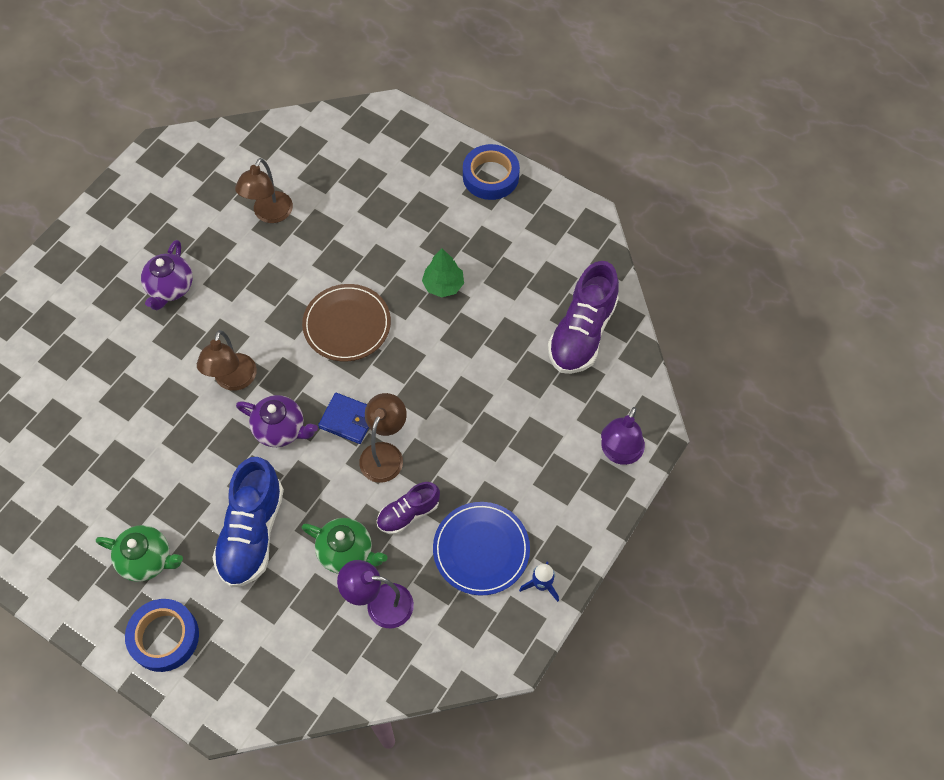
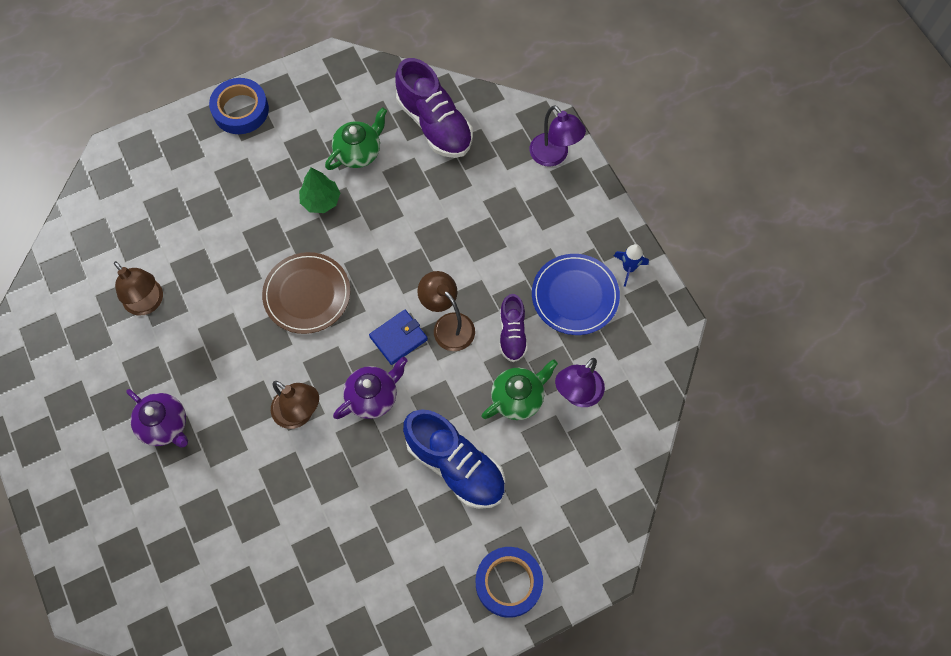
camera: 60 degrees left, 5 degrees up
green teapot [96,525,183,582] -> green teapot moved to [325,107,387,170]

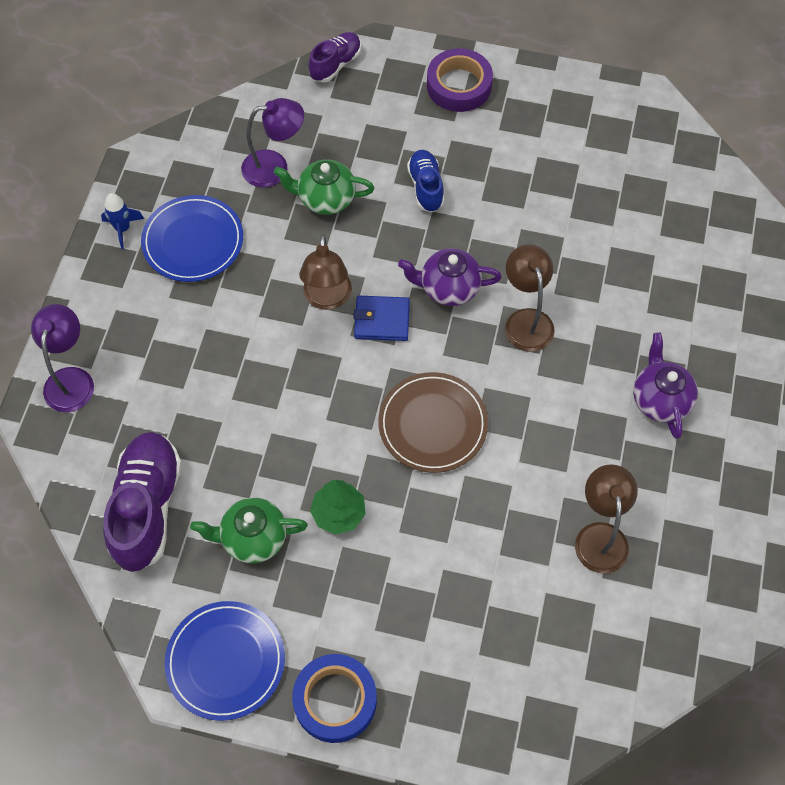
camera: 140 degrees left, 5 degrees down
blue shoe [403,409,505,509] -> blue shoe [407,150,444,212], size x0.57
blue tape [476,547,543,618] -> purple tape [427,48,493,112]
purple shoe [500,294,528,362] -> purple shoe moved to [308,32,361,82]
none -> blue plate [164,601,285,721]

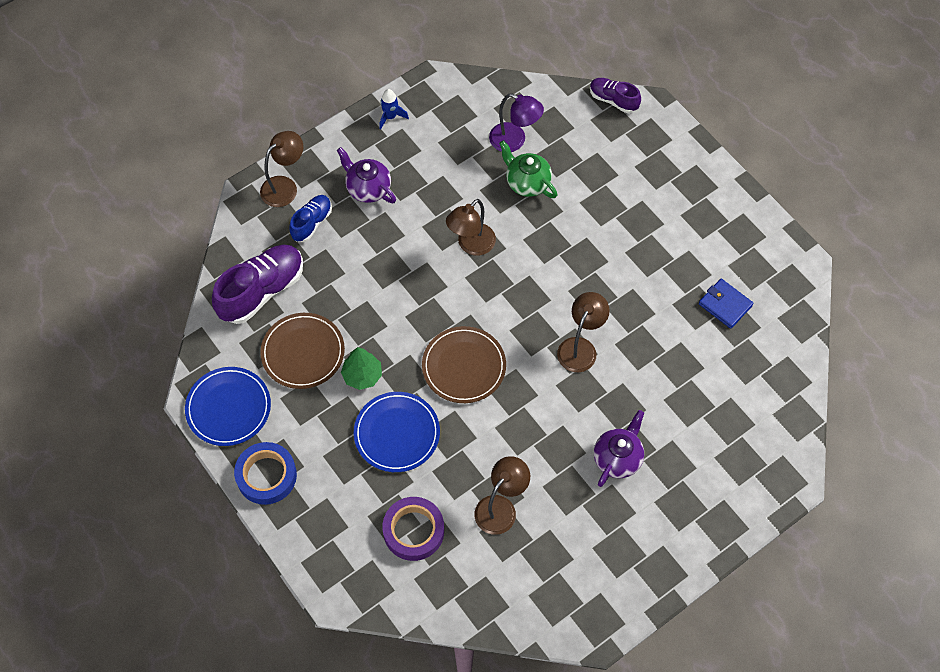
camera: 40 degrees right, 0 degrees up
purple lamp [31,304,94,412] -> brown lamp [260,131,303,207]
blue plate [141,195,243,282] -> blue plate moved to [354,392,440,472]
green teapot [190,498,308,563] -> brown plate [260,313,345,389]
purple shoe [308,32,361,82] -> purple shoe turned 135 degrees counterclockwise [590,78,641,113]
blue wallet [354,296,410,341] -> blue wallet moved to [699,279,754,329]
purple teapot [398,248,502,306] -> purple teapot moved to [337,147,396,203]
blue shoe [407,150,444,212] -> blue shoe moved to [290,195,332,242]
purple tape [427,48,493,112] -> purple tape moved to [382,497,444,561]

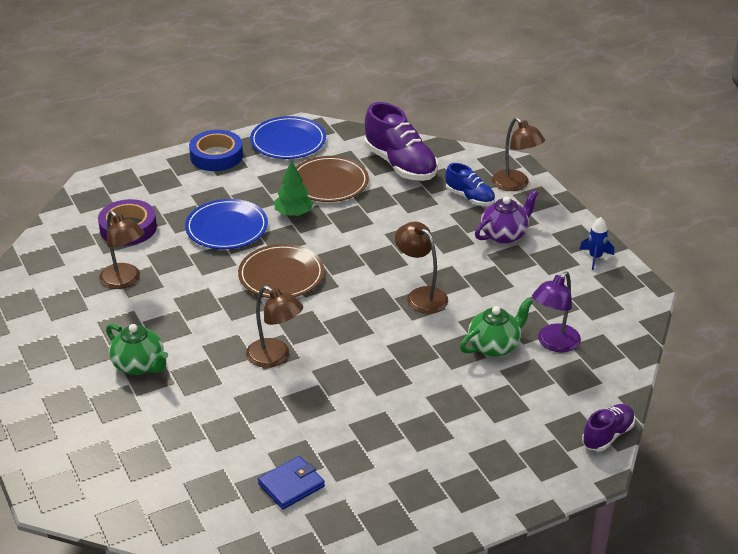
camera: 100 degrees right, 25 degrees down
purple teapot [594,410,644,487] -> green teapot [106,324,168,375]

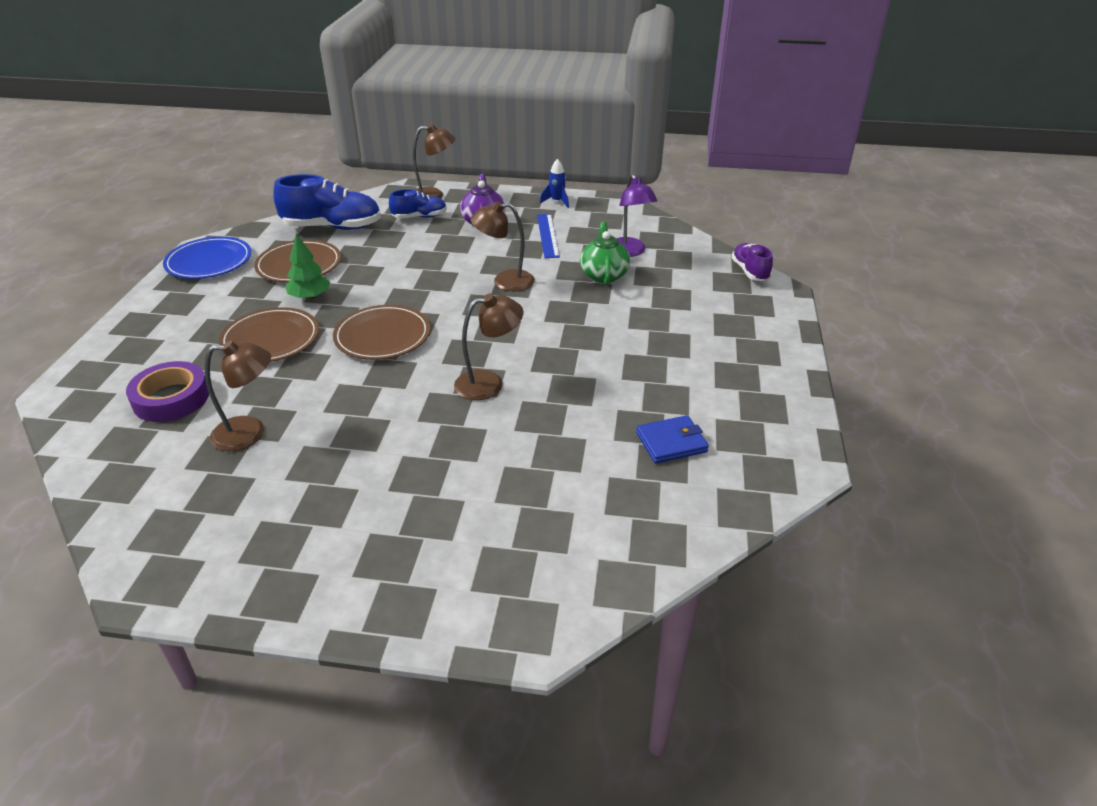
camera: 55 degrees left, 0 degrees up
green teapot [106,324,168,375] -> none
blue plate [185,199,268,249] -> brown plate [219,307,319,362]
blue tape [189,130,243,171] -> none
blue wallet [258,456,325,509] -> blue wallet turned 75 degrees clockwise [636,415,709,463]
purple shoe [365,102,438,181] -> blue shoe [273,174,381,230]
none -> blue ruler [537,214,560,258]

